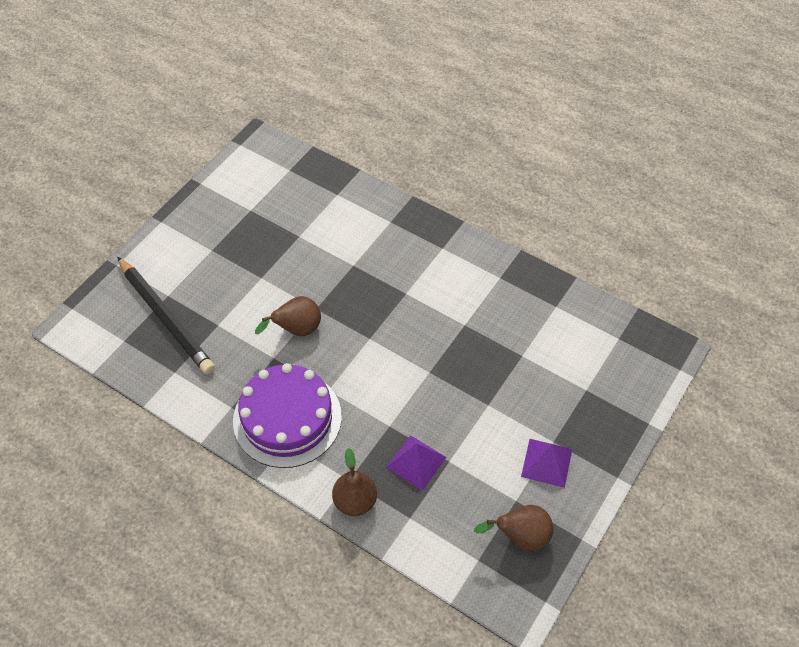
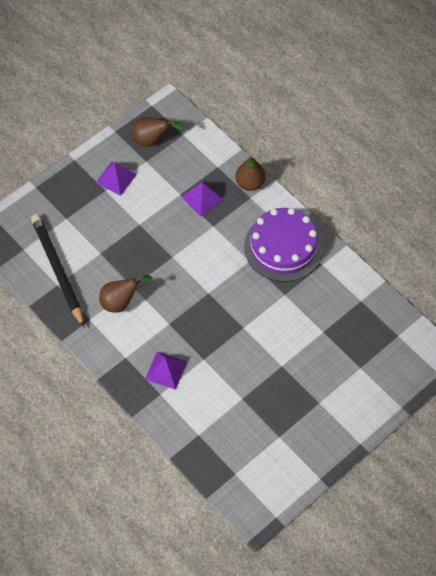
camera: 165 degrees left, 5 degrees up
black pencil [117,256,215,374] -> black pencil moved to [31,214,84,327]
brown pear [255,296,321,336] -> brown pear moved to [99,275,153,313]
none -> purple pyramid [145,352,187,390]

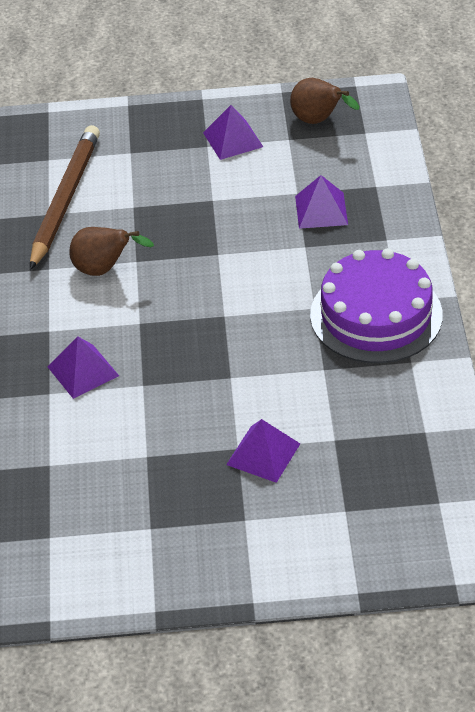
camera: 40 degrees right, 15 degrees down
black pencil [31,214,84,327] -> brown pencil [30,125,100,270]
brown pear [235,156,265,191] -> none
none -> purple pyramid [226,419,300,483]

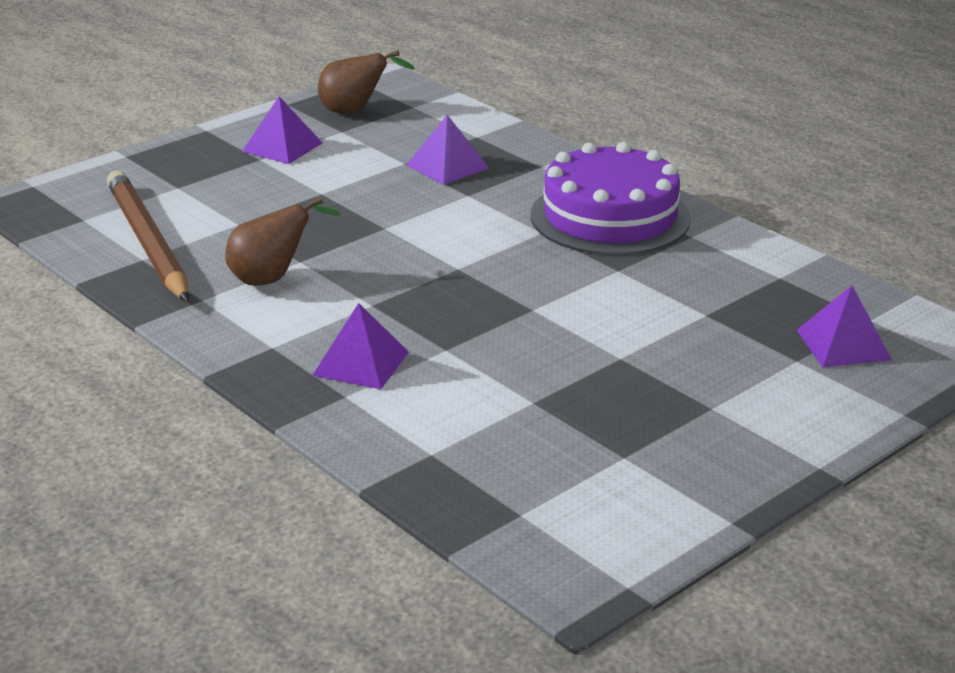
camera: 40 degrees left, 15 degrees down
purple pyramid [226,419,300,483] -> purple pyramid moved to [797,285,892,367]

